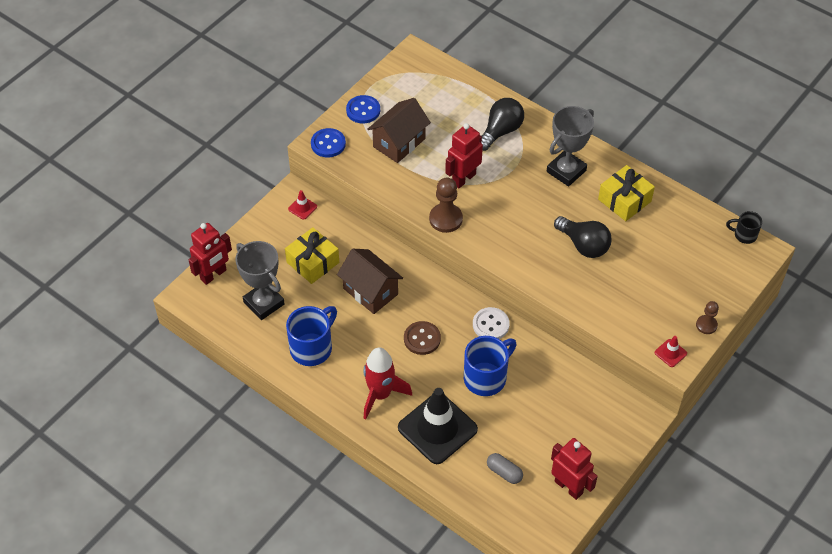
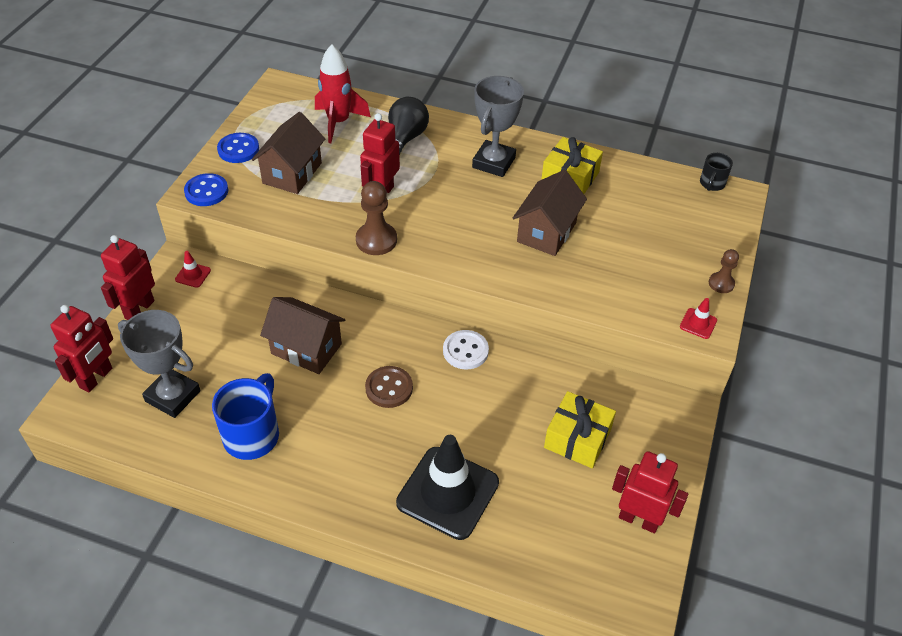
camera: 20 degrees left, 5 degrees down
yellow gift [285,227,339,284] -> yellow gift moved to [544,391,616,468]
red rocket [363,347,412,419] -> red rocket moved to [315,45,371,143]
blue mug [464,336,517,396] -> none
grey capsule [487,453,523,484] -> none
black light bulb [554,216,611,258] -> brown house [513,170,587,256]
black mug [726,211,762,244] -> black mug turned 60 degrees counterclockwise [700,153,733,191]
none -> red robot [101,235,155,320]

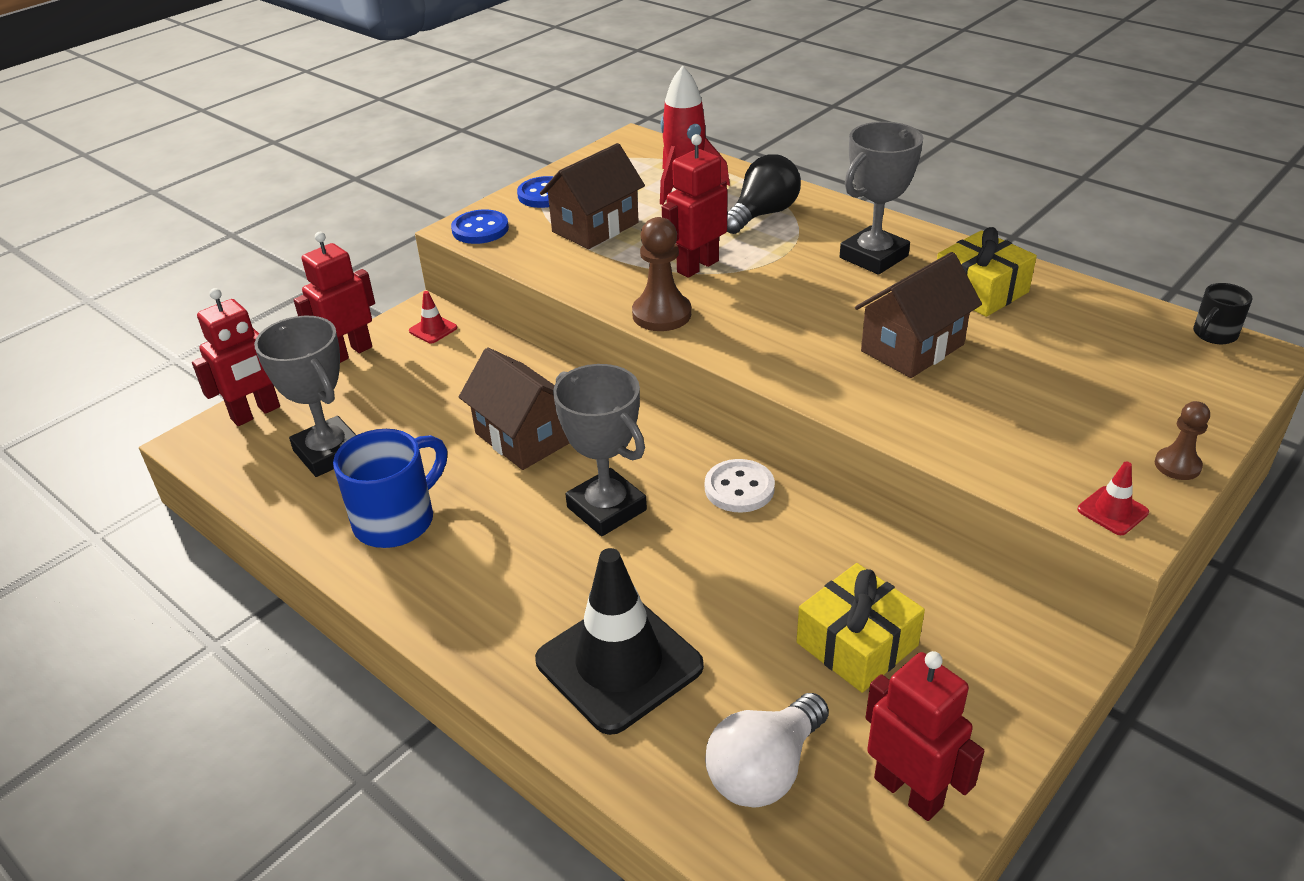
camera: 25 degrees right, 10 degrees down
brown button [365,366,413,408] -> grey trophy [553,364,647,536]
none -> white light bulb [705,693,829,808]

